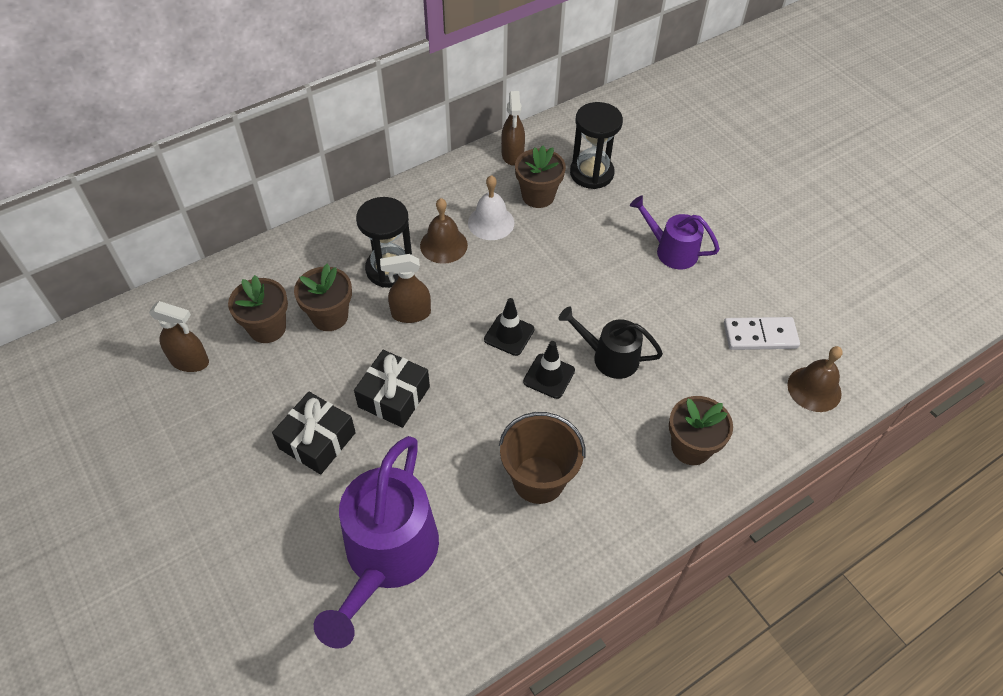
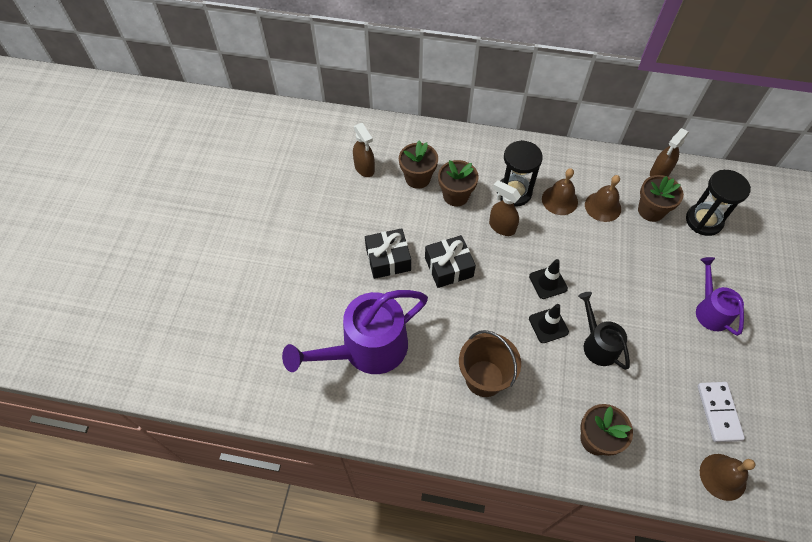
camera: 45 degrees right, 5 degrees up
white bell [468,175,514,240] -> brown bell [585,175,621,222]
white domino [724,317,800,350] -> white domino turned 45 degrees clockwise [697,382,745,442]

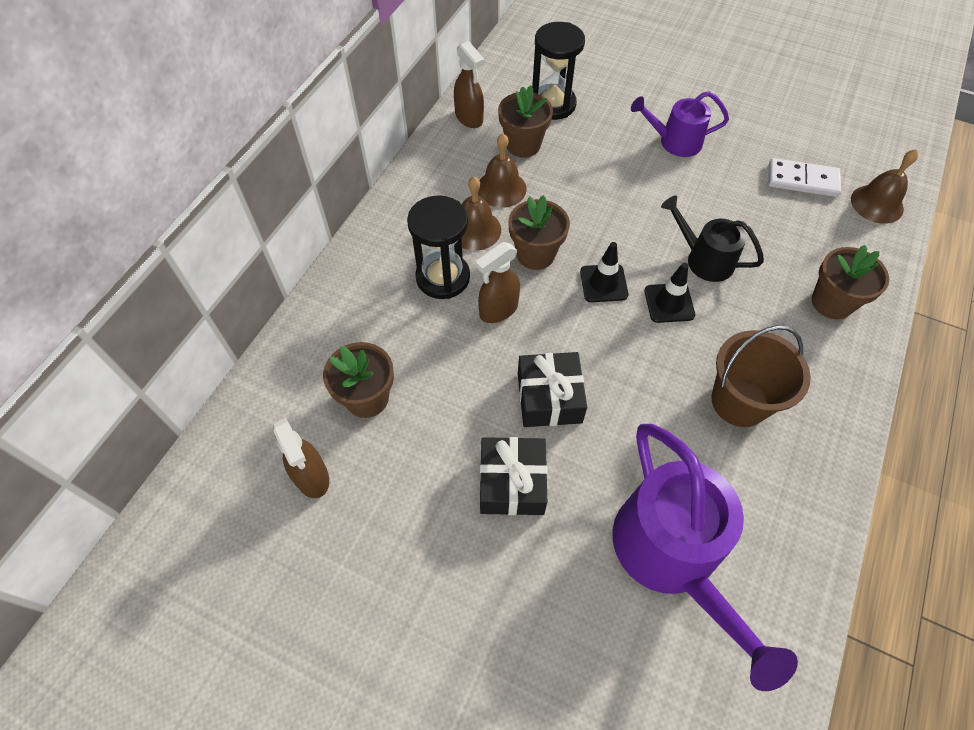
camera: 75 degrees left, 0 degrees up
brown spray bottle [353,123,375,177] -> brown spray bottle turned 75 degrees clockwise [273,418,329,498]
brown flower pot [438,160,479,206] -> brown flower pot moved to [508,195,570,270]
black watering can [578,292,630,370] -> black watering can turned 45 degrees clockwise [661,195,764,282]

